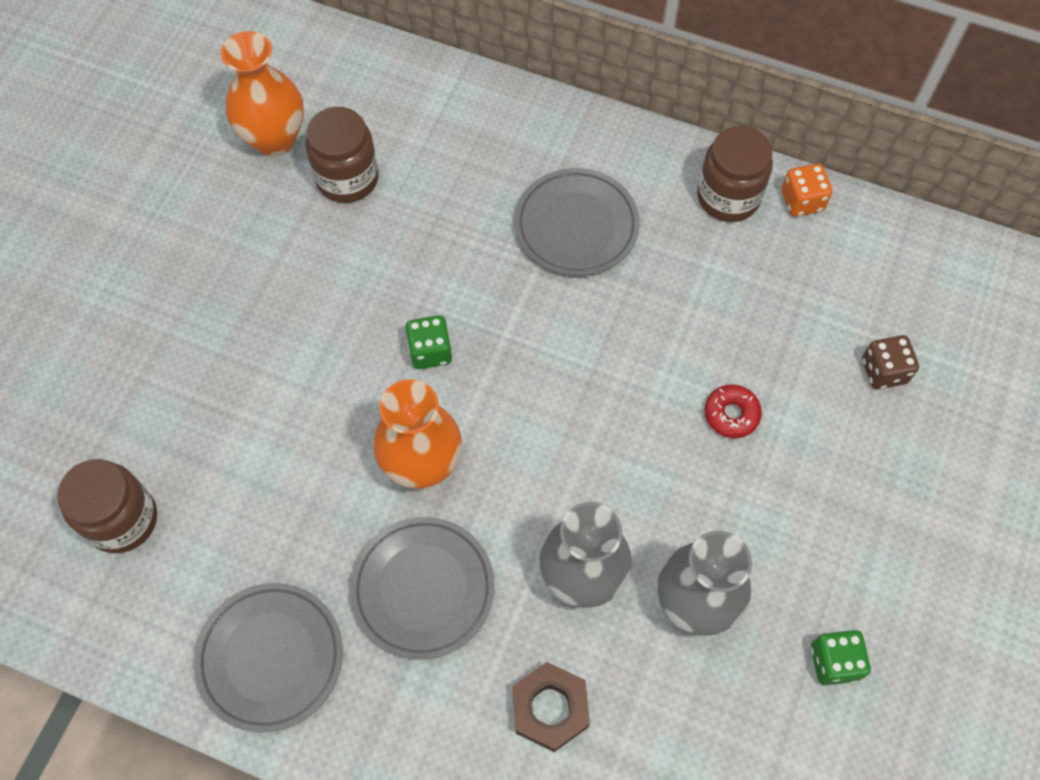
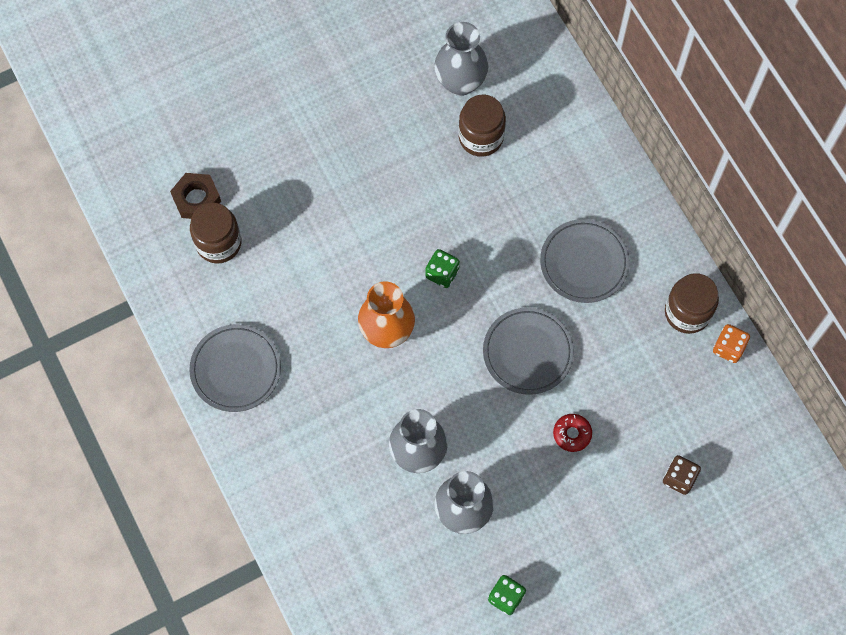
camera: 40 degrees right, 5 degrees up
orange vase [221,31,304,156] -> grey vase [434,22,489,96]
grey plate [350,517,494,659] -> grey plate moved to [483,307,574,395]
brown nut [512,662,590,752] -> brown nut moved to [170,173,221,219]

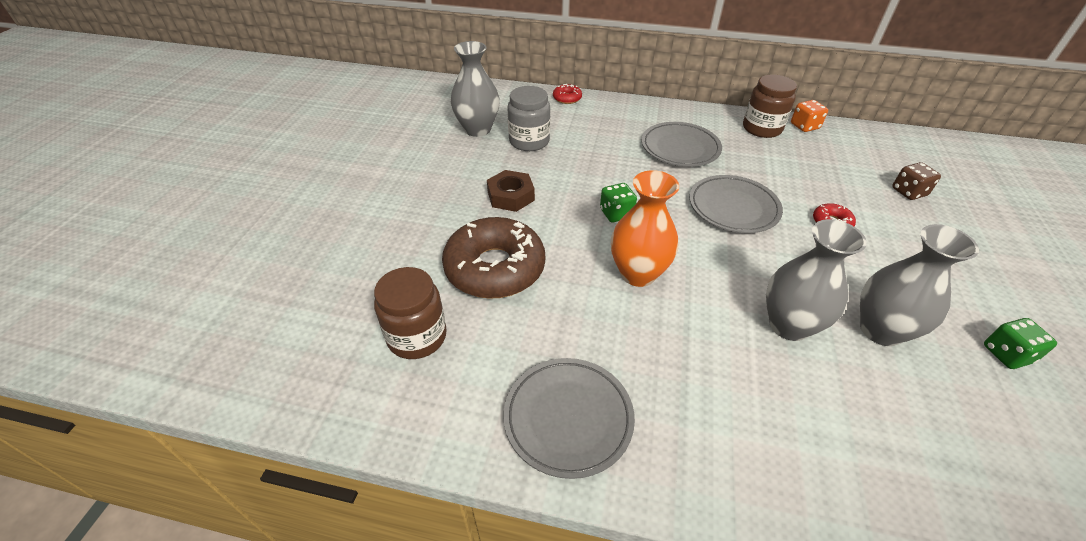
camera: 50 degrees left, 25 degrees down
brown nut [170,173,221,219] -> brown nut moved to [487,170,535,212]
brown jar [459,94,506,157] -> grey jar [507,86,550,151]
none -> brown donut [442,217,545,299]
none -> red donut [553,84,582,104]

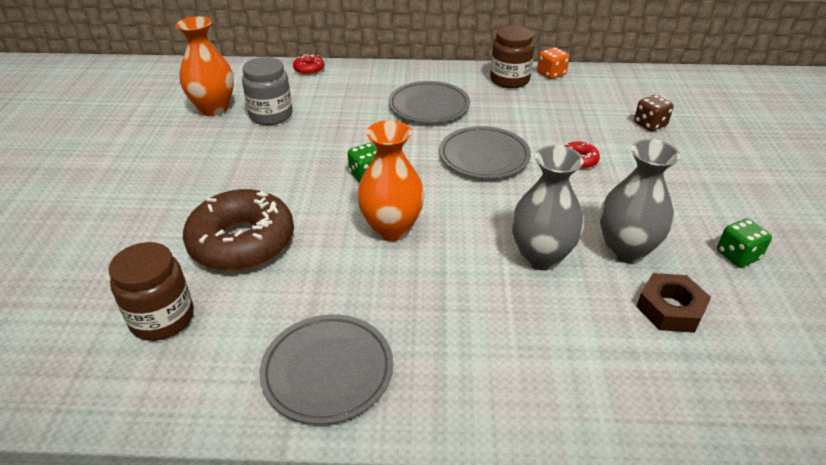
camera: 10 degrees left, 5 degrees down
grey vase [451,41,500,137] -> orange vase [176,16,234,116]
brown nut [487,170,535,212] -> brown nut moved to [636,273,711,333]

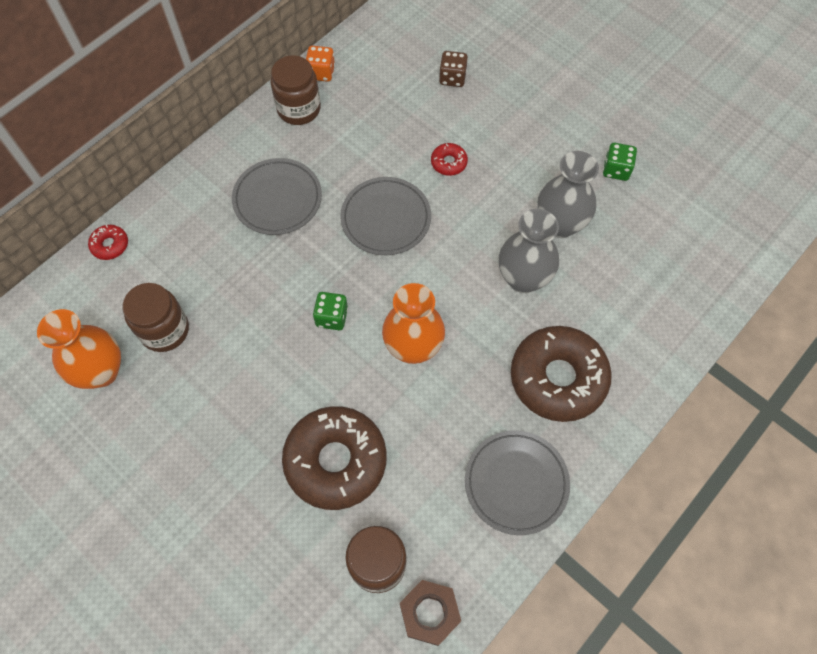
camera: 50 degrees left, 25 degrees up
grey jar [242,57,292,125] -> brown jar [123,283,189,352]
brown nut [636,273,711,333] -> brown nut moved to [400,580,461,646]
none -> brown donut [511,326,612,422]

